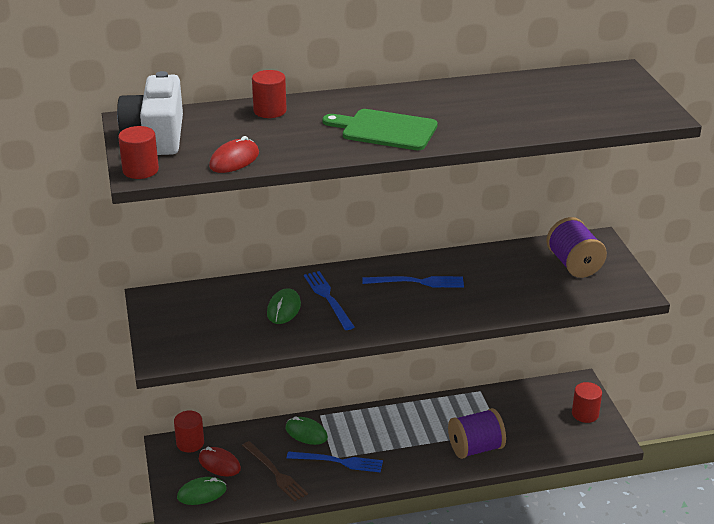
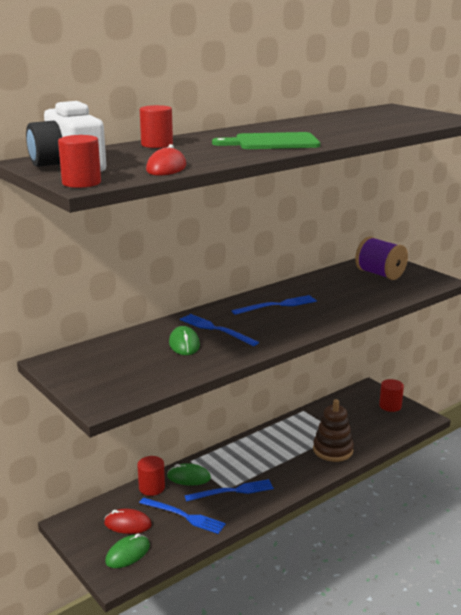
camera: 25 degrees left, 10 degrees down
red cylinder [174,411,204,452] -> red cylinder moved to [137,456,165,496]
brown fork [242,441,308,502] -> blue fork [139,497,226,534]
purple spool [448,408,506,459] -> brown stacking toy [313,399,354,462]

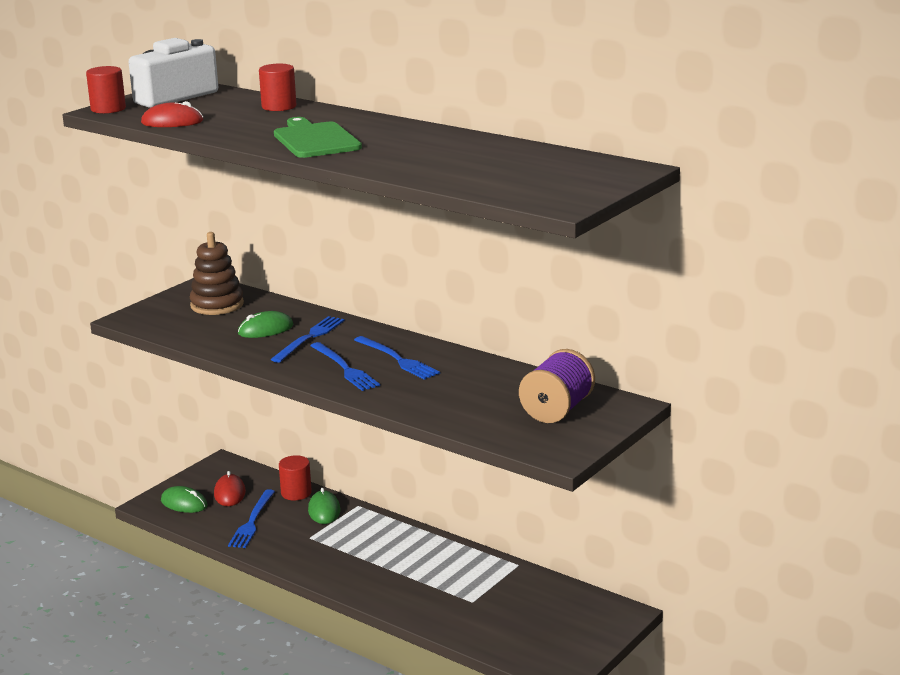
camera: 75 degrees right, 0 degrees up
blue fork [185,479,274,502] -> blue fork moved to [310,342,380,391]
brown stacking toy [313,399,354,462] -> brown stacking toy moved to [189,232,244,315]
red cylinder [379,379,404,412] -> none

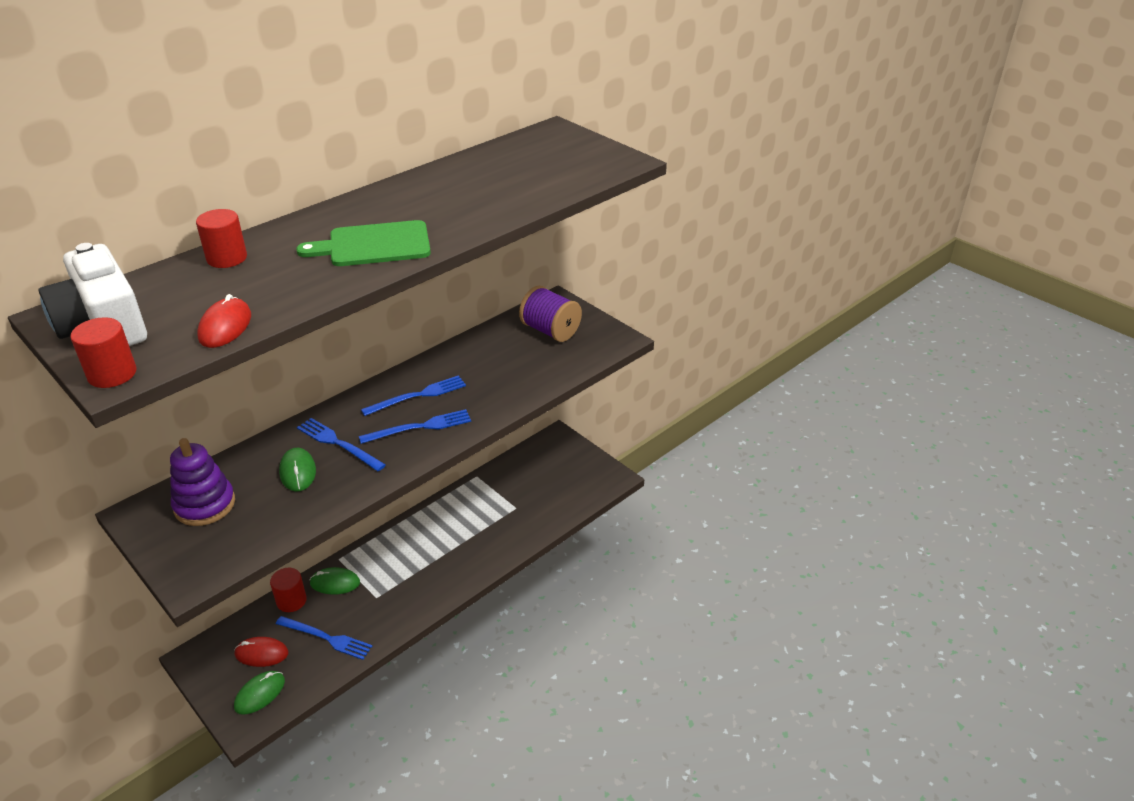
camera: 80 degrees left, 15 degrees up
brown stacking toy [189,232,244,315] -> purple stacking toy [170,438,235,526]

